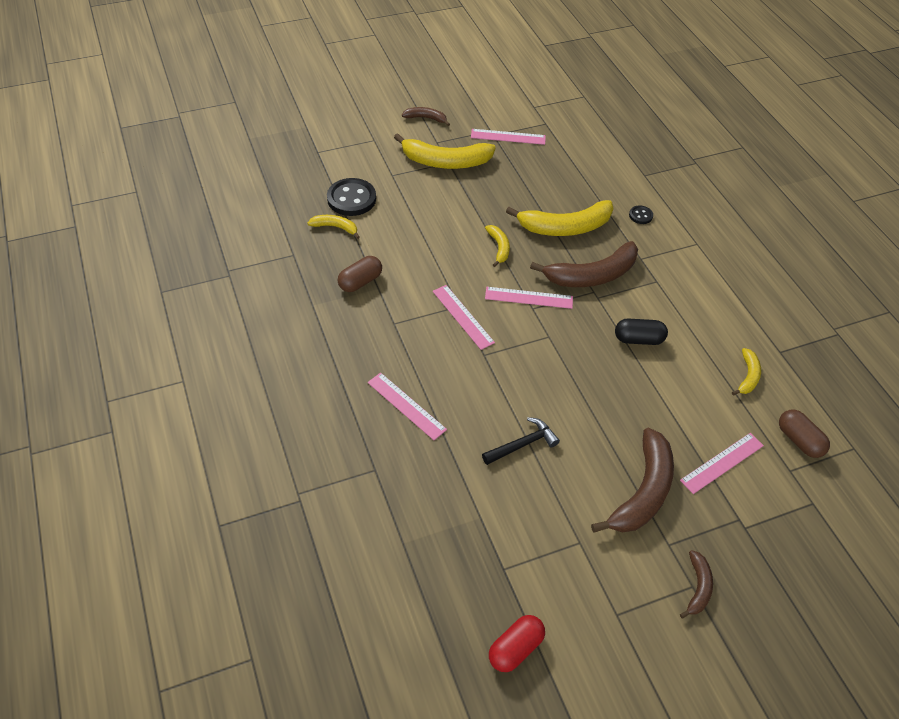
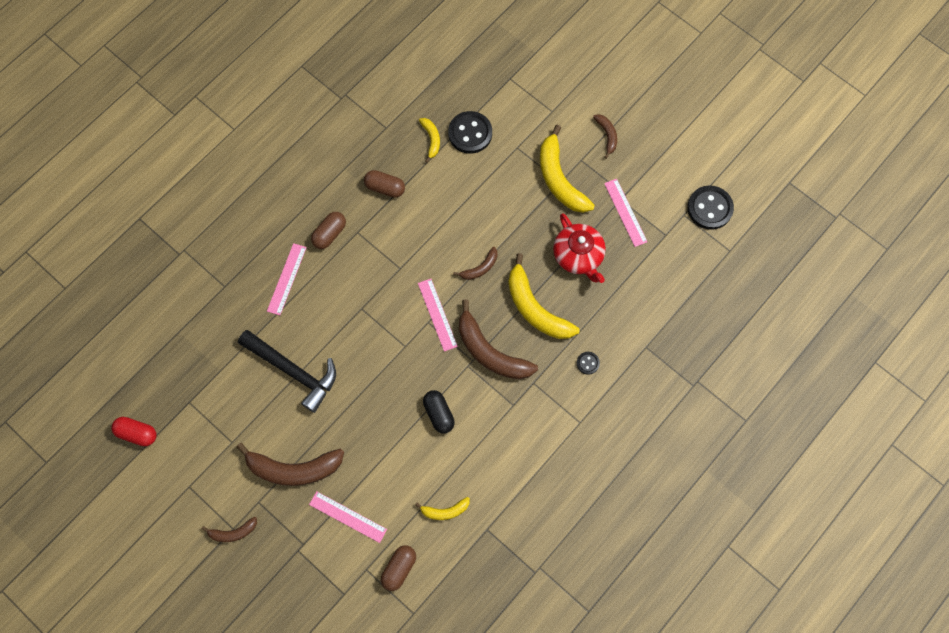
camera: 65 degrees right, 20 degrees up
pink ruler [433,285,495,350] -> none
black hammer [482,417,560,465] -> black hammer [238,330,336,413], size x1.75
yellow banana [485,225,510,267] -> brown banana [453,247,497,280]
none -> brown capsule [311,212,346,249]
none -> red teapot [553,213,606,283]
none -> black button [687,186,734,230]

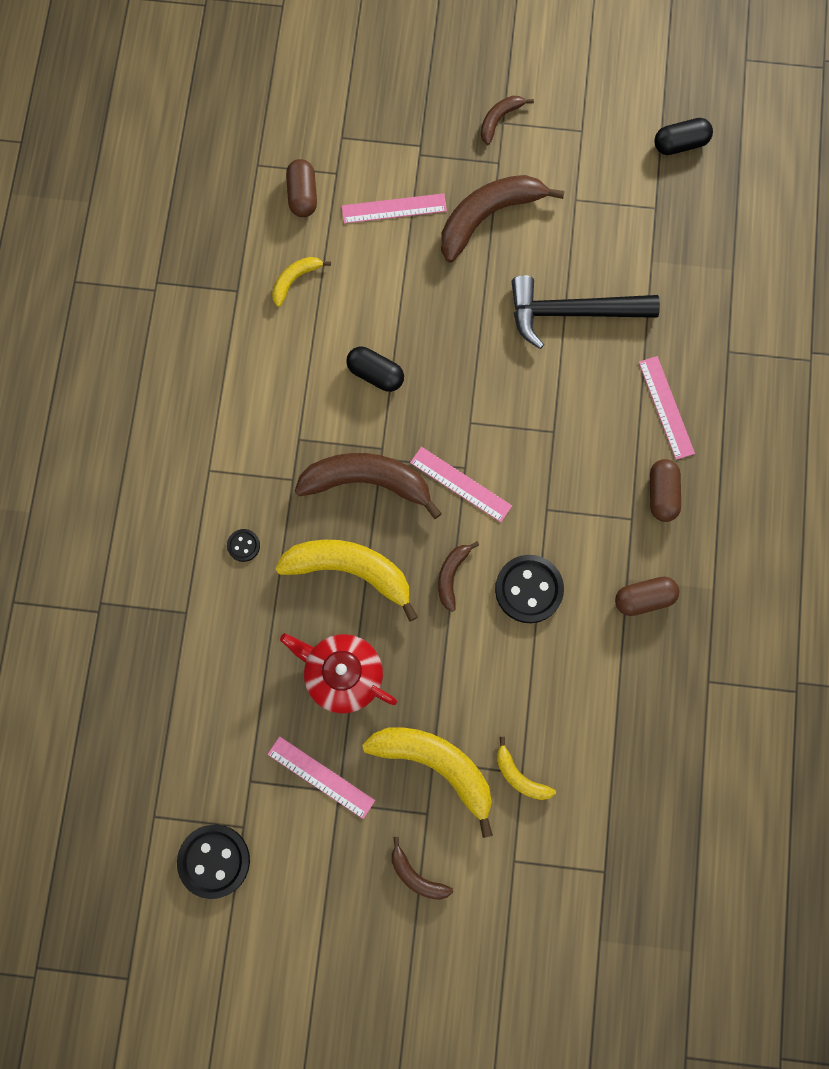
camera: 145 degrees right, 5 degrees up
red capsule [111,417,156,446] -> black capsule [654,118,713,155]
yellow banana [419,118,440,163] -> yellow banana moved to [497,737,556,800]
black button [448,111,492,154] -> black button moved to [495,555,564,623]

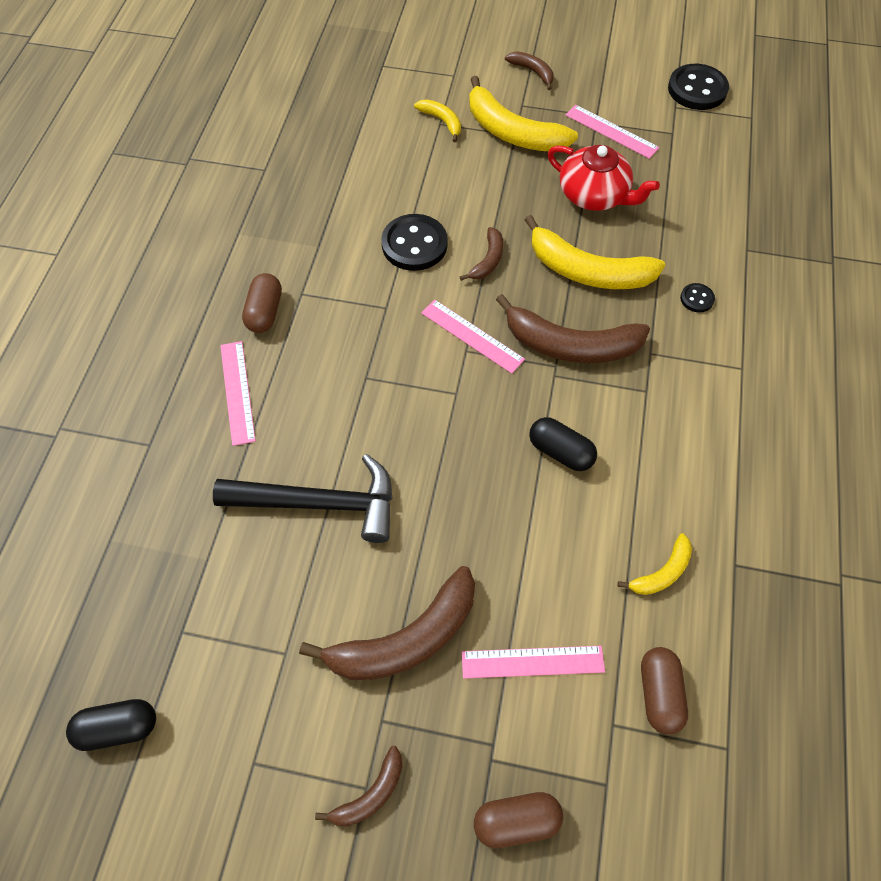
camera: 175 degrees left, 15 degrees down
brown capsule [615,577,679,616] -> brown capsule moved to [474,792,563,848]

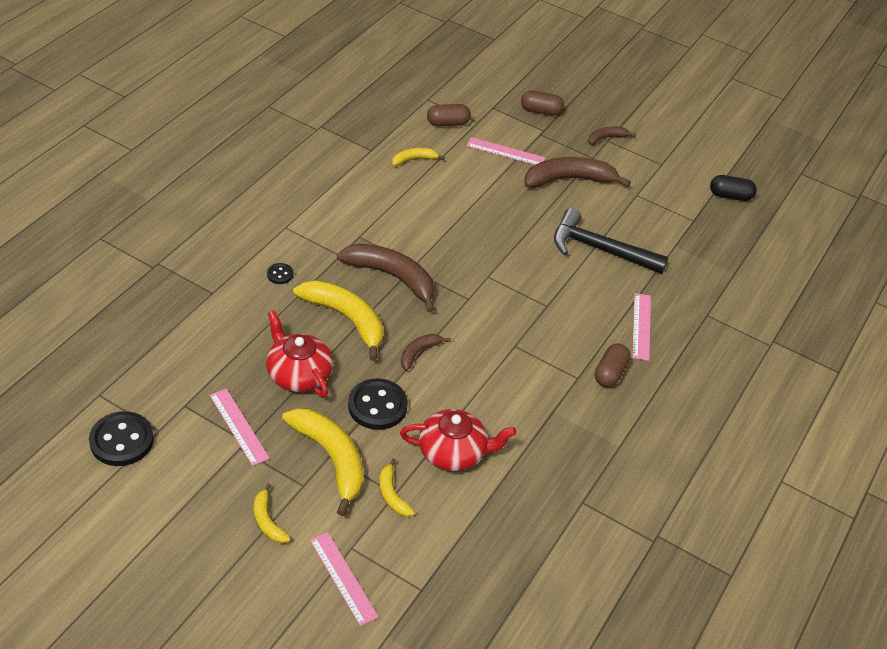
camera: 165 degrees left, 15 degrees down
black button [381,214,448,271] -> black button moved to [348,378,408,430]
pink ruler [421,299,525,374] -> pink ruler moved to [310,532,379,626]
brown banana [505,51,554,90] -> yellow banana [254,483,291,543]
black capsule [529,417,597,471] -> none
brown capsule [641,647,688,735] -> brown capsule turned 60 degrees clockwise [427,104,471,126]
none -> red teapot [400,409,516,471]

